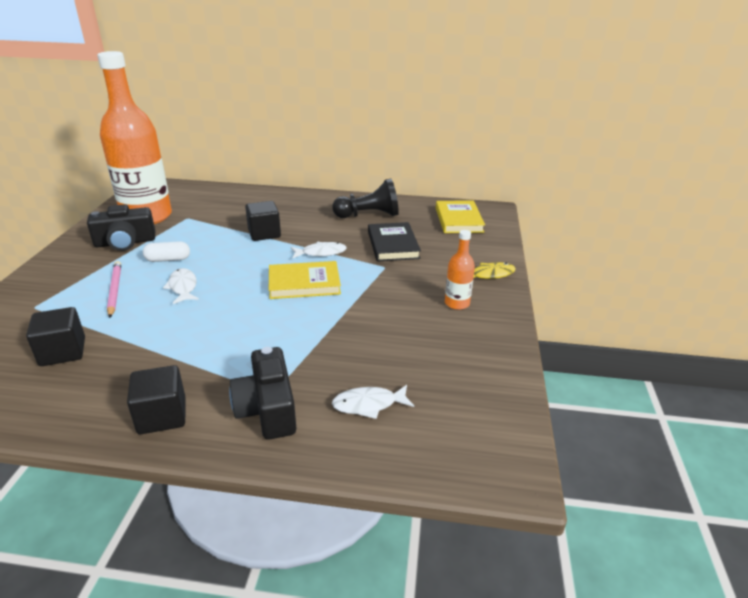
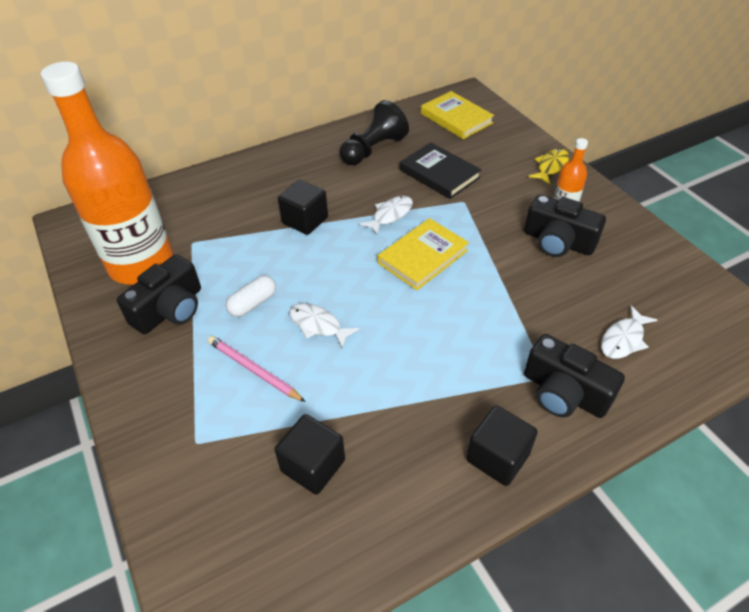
camera: 35 degrees left, 15 degrees up
none -> black camera [524,195,606,257]

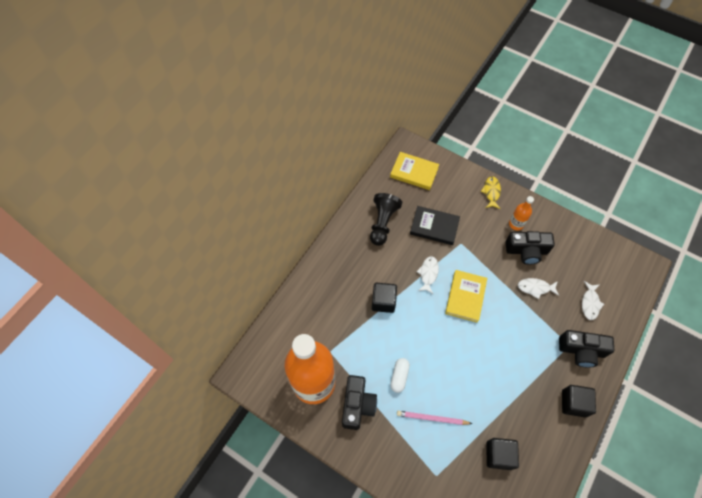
camera: 30 degrees left, 15 degrees up
white fish [289,303,359,349] -> white fish moved to [518,278,559,299]

